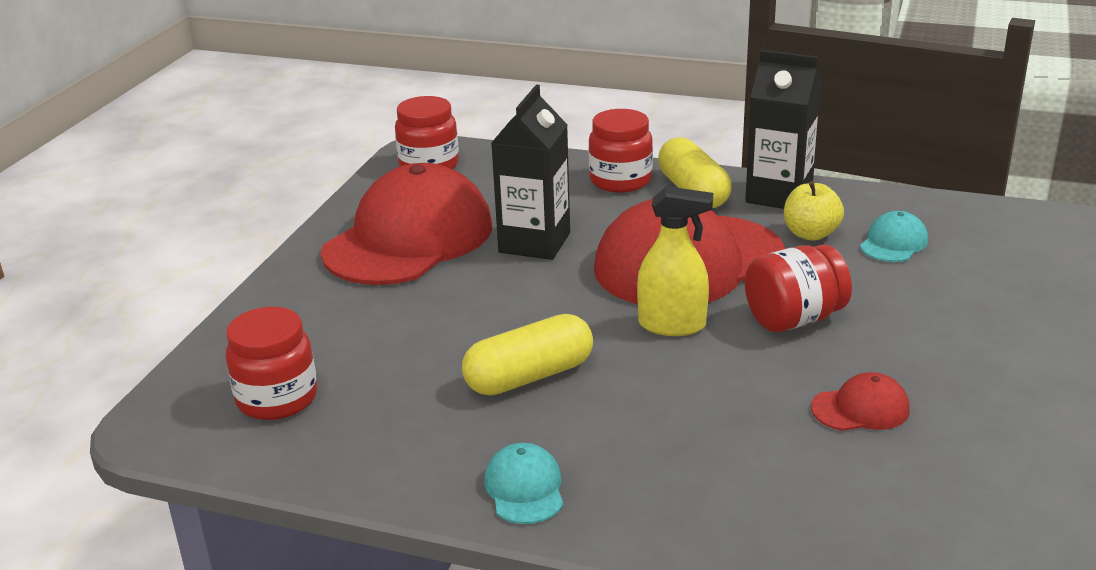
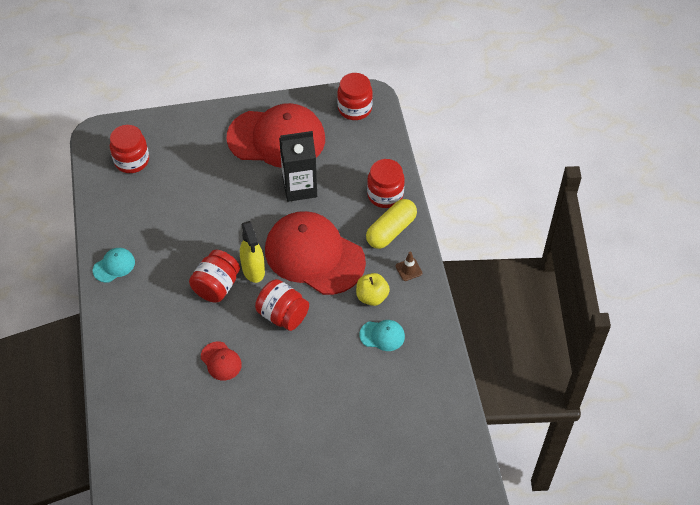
camera: 60 degrees right, 25 degrees up
yellow capsule [462,314,593,396] -> none
black carton [745,50,822,209] -> brown traffic cone [395,252,422,281]
none -> red jar [189,250,240,303]

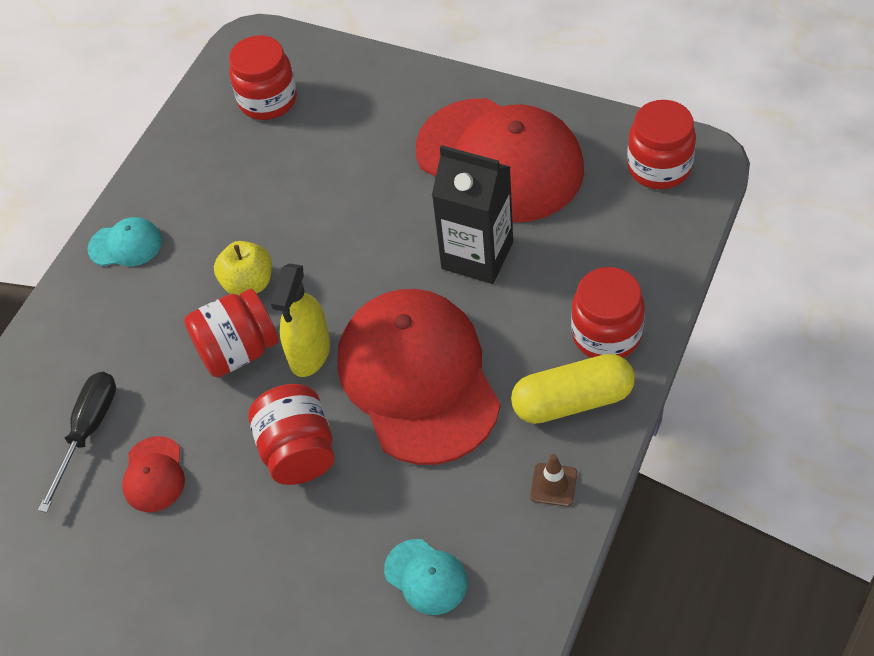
camera: 40 degrees right, 0 degrees up
yellow apple [356,273,390,306] -> yellow apple moved to [214,241,272,297]
none -> black screwdriver [38,372,116,513]

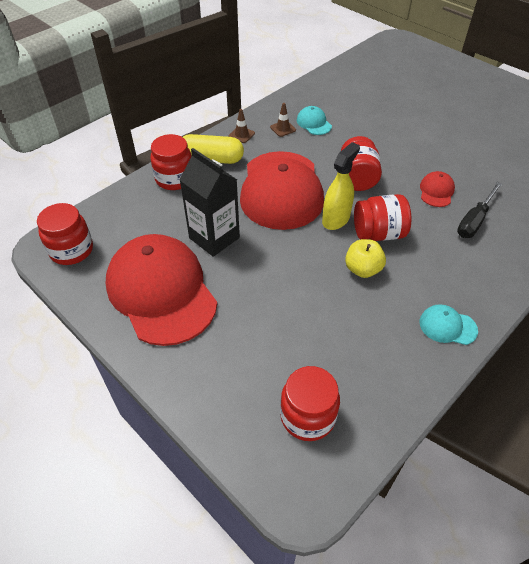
camera: 165 degrees left, 5 degrees down
none -> brown traffic cone [270,103,296,137]

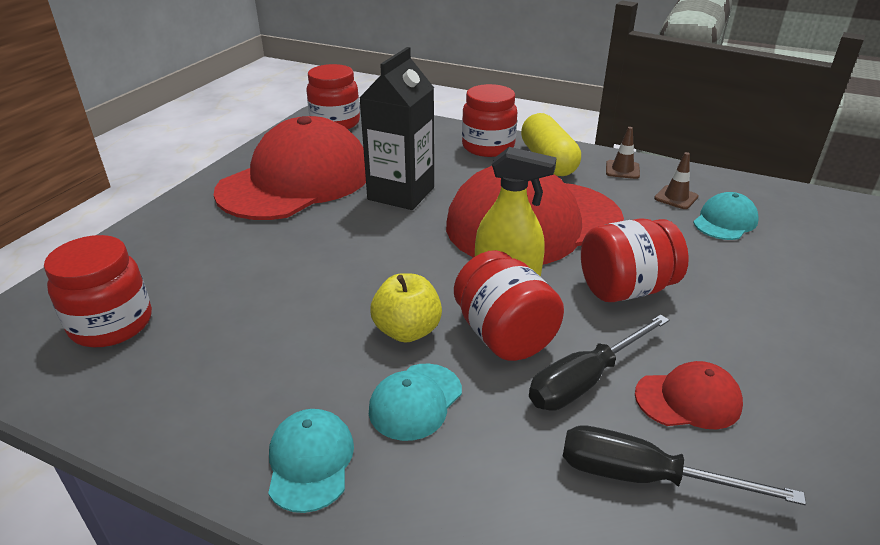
camera: 70 degrees right, 15 degrees down
none -> turquoise cap [369,364,462,441]
none -> black screwdriver [529,314,669,411]

